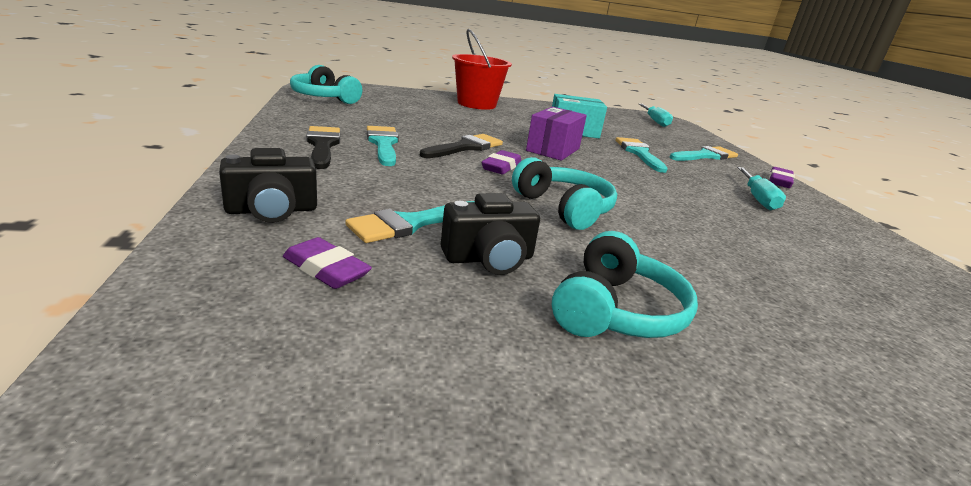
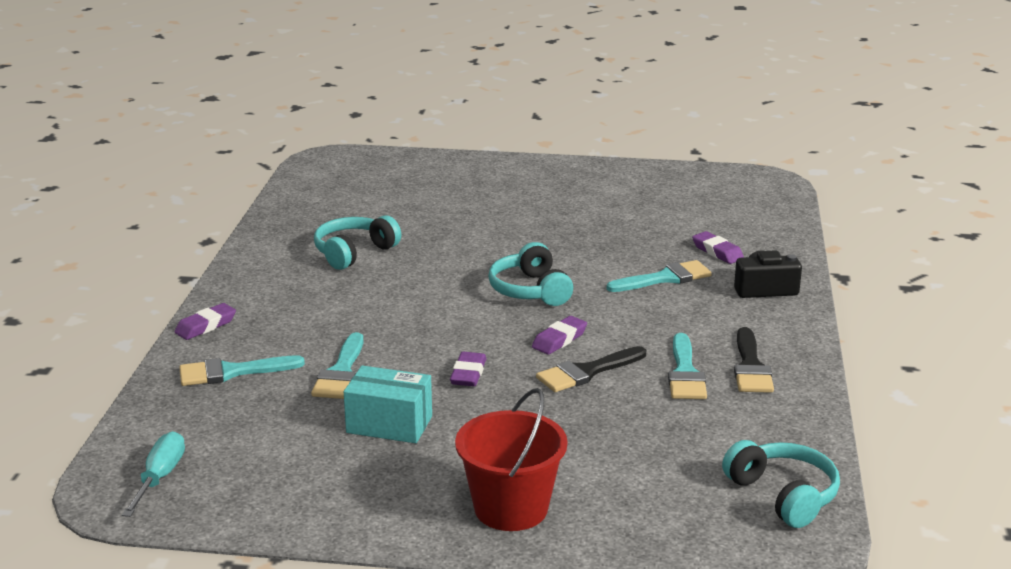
camera: 160 degrees left, 0 degrees up
black camera [441,193,540,275] -> none
purple box [526,107,587,161] -> purple eraser [450,352,486,386]
turquoise headphones [552,231,698,338] -> turquoise headphones moved to [314,215,401,270]
turquoise screwdriver [737,167,786,210] -> none

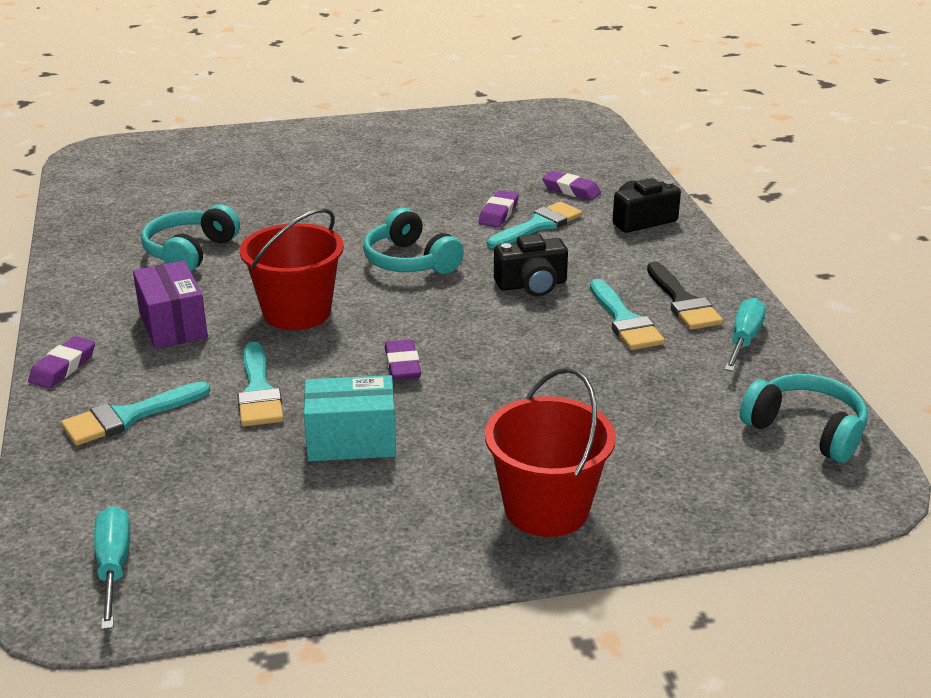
camera: 20 degrees left, 5 degrees up
purple eraser [532,316,587,355] -> purple eraser moved to [478,190,519,228]
black brush [536,346,646,392] -> none
none -> purple box [133,261,208,349]
none -> red bucket [240,208,344,330]
none -> black camera [494,234,568,296]
none -> turquoise screwdriver [724,298,766,372]

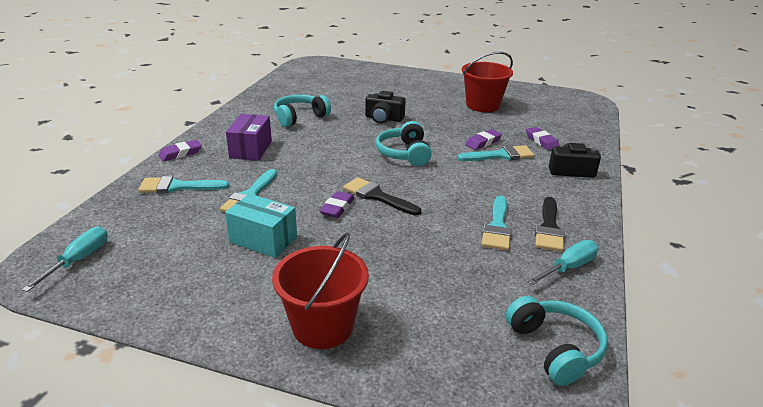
camera: 30 degrees right, 0 degrees up
red bucket [240,208,344,330] -> red bucket moved to [462,52,513,112]
black camera [494,234,568,296] -> black camera moved to [365,91,406,124]
none -> black brush [343,177,421,216]

